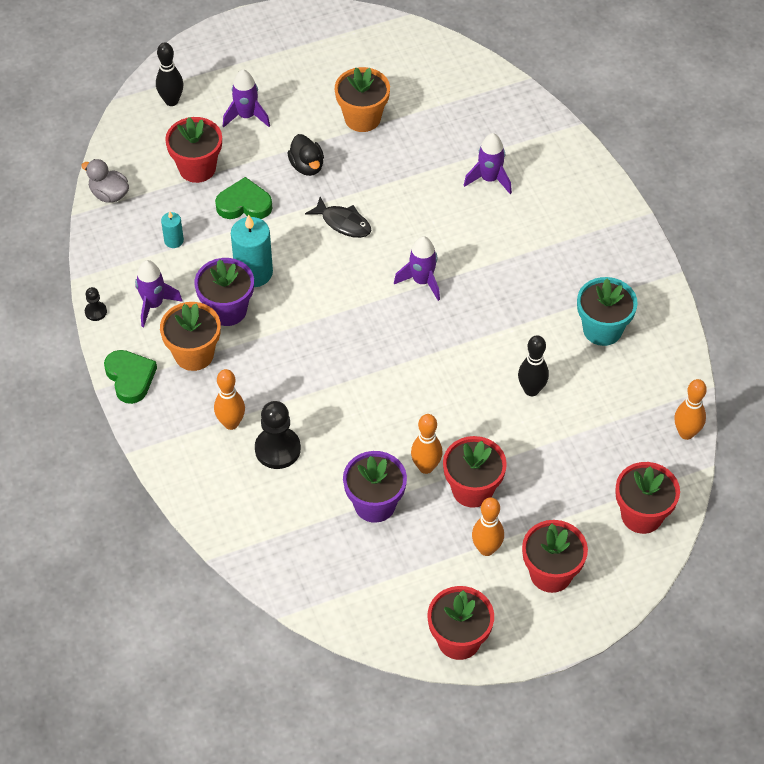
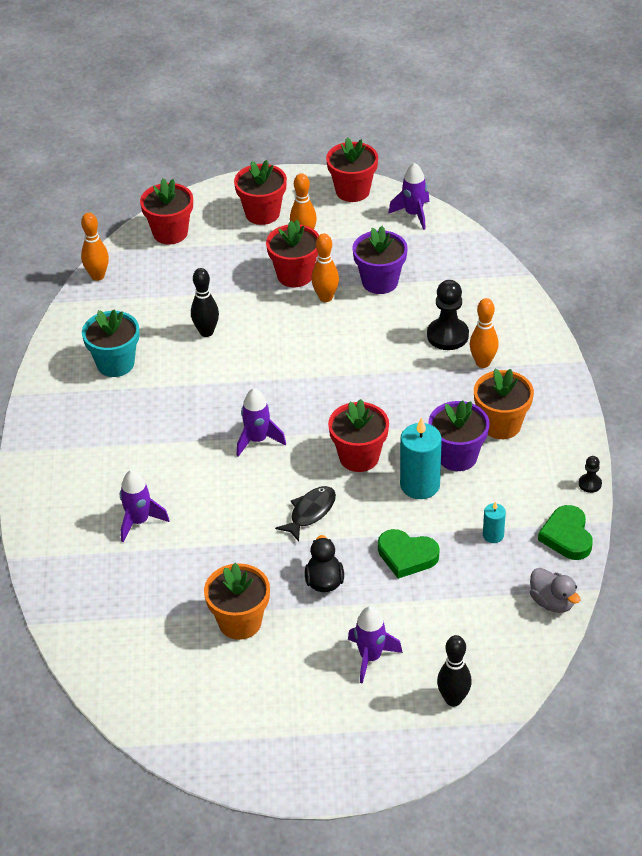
camera: 160 degrees left, 10 degrees down
green heart [104,350,157,404] -> green heart moved to [538,505,593,560]
purple rocket [135,260,183,327] -> purple rocket moved to [388,163,429,230]
red flower pot [165,117,222,183] -> red flower pot moved to [328,399,389,472]
black fish [305,197,371,238] -> black fish turned 75 degrees clockwise [275,486,336,542]

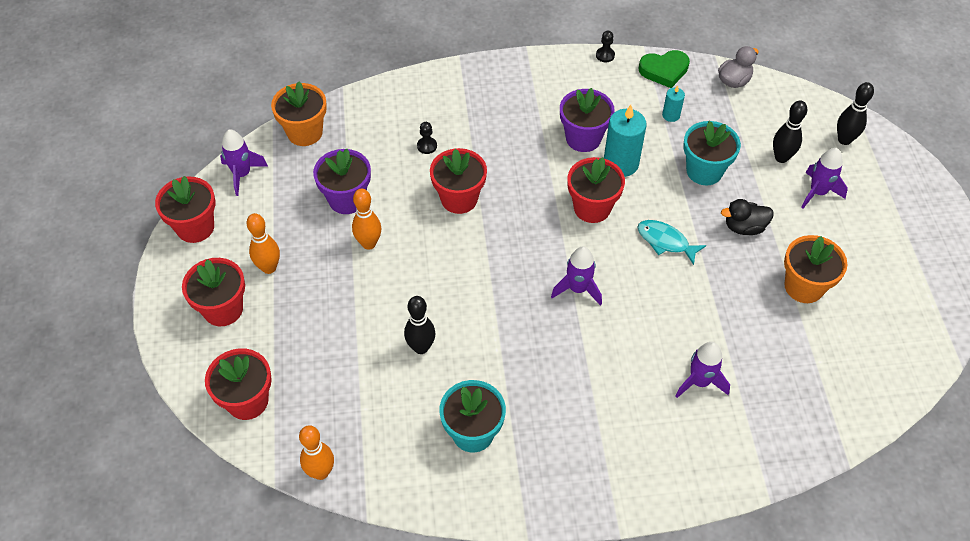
camera: 95 degrees left, 10 degrees up
red flower pot [266,220,319,287] -> red flower pot moved to [430,148,487,214]
black fish [275,486,336,542] -> turquoise fish [637,220,706,265]
green heart [378,529,440,579] -> turquoise flower pot [683,121,741,185]
black pawn [427,280,469,350] -> black pawn [417,122,437,154], size x0.50
orange bowling pin [469,298,499,368] -> none
orange flower pot [474,369,534,439] -> orange flower pot moved to [271,82,327,146]
none -> black bowling pin [773,100,807,163]

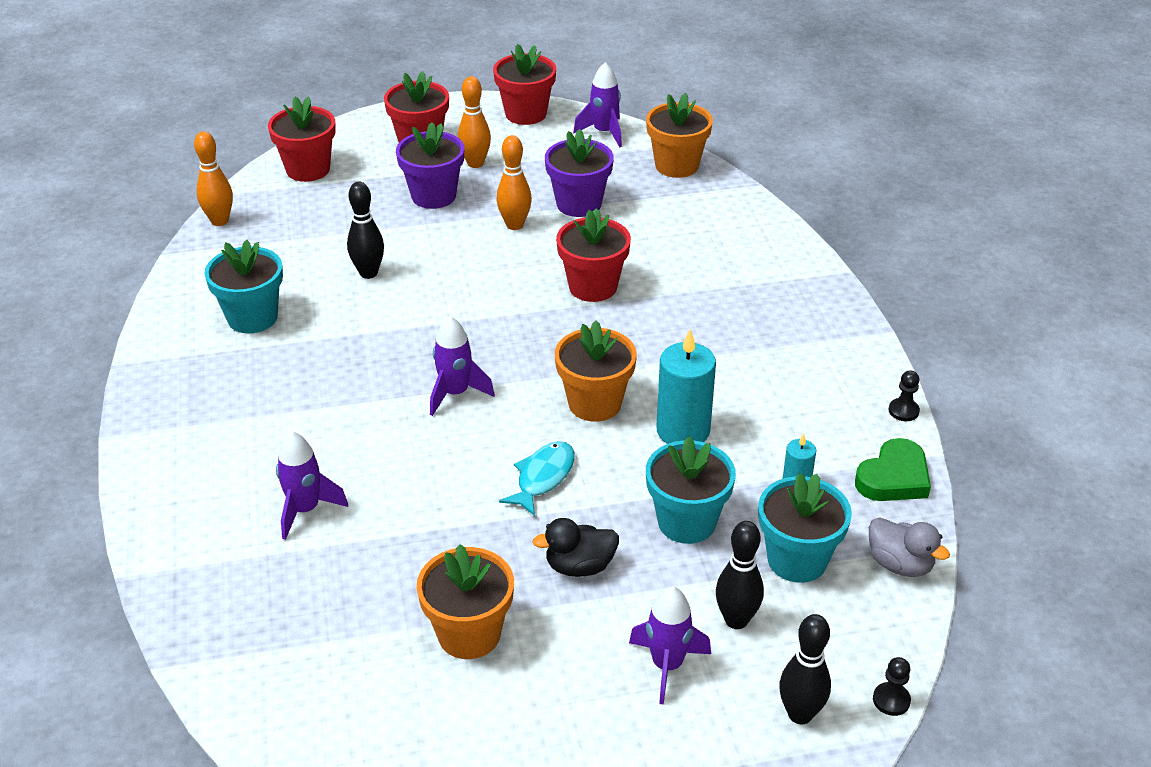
camera: 85 degrees right, 15 degrees down
black pawn [417,122,437,154] -> black pawn moved to [873,657,911,716]
purple flower pot [560,88,615,152] -> purple flower pot moved to [396,122,464,209]
red flower pot [567,157,625,223] -> orange flower pot [555,320,637,422]
green heart [639,50,690,88] -> green heart turned 120 degrees counterclockwise [855,438,931,501]
black duck [721,199,774,235] -> black duck turned 90 degrees counterclockwise [532,518,619,577]
none -> turquoise flower pot [758,473,852,583]

